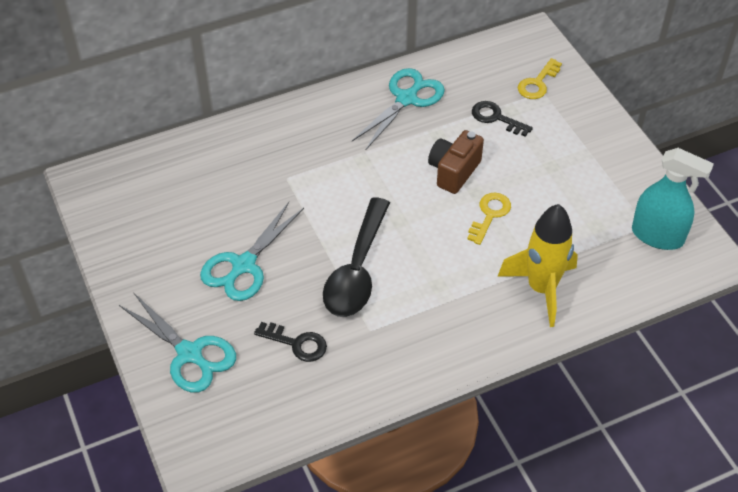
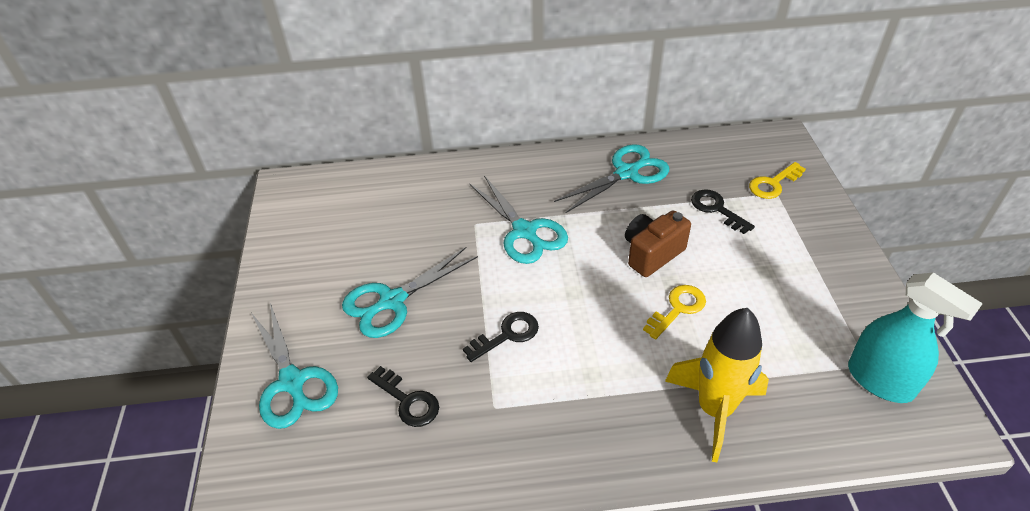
camera: 20 degrees right, 5 degrees down
black spoon [323,197,390,317] -> black key [463,312,539,362]
none -> turquoise scissors [469,175,568,264]

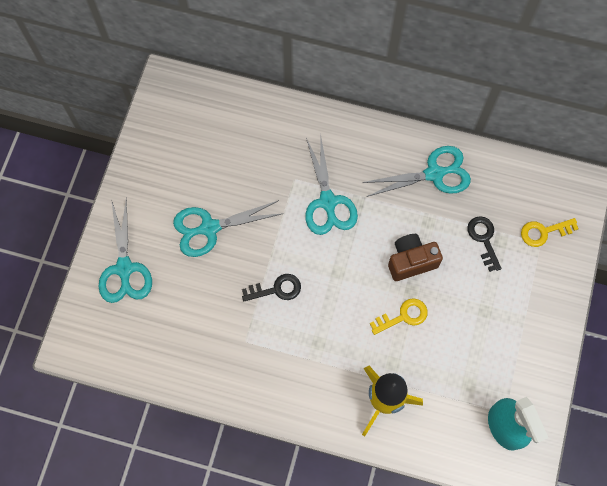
camera: 20 degrees right, 25 degrees up
black key [367,366,439,427] -> none

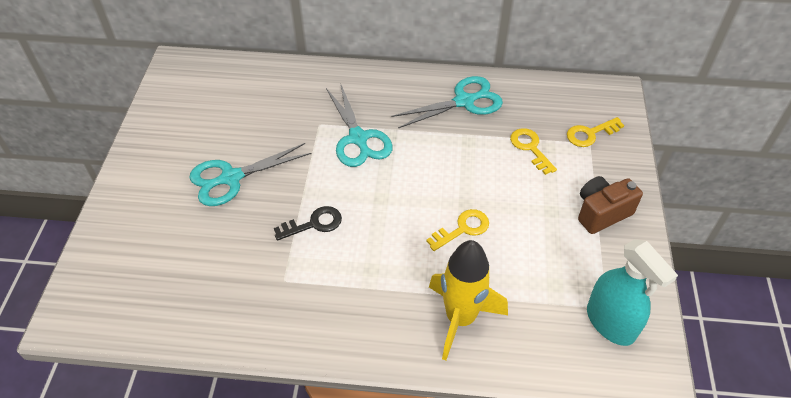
camera: 10 degrees left, 20 degrees down
turquoise scissors [98,197,152,303] -> none
brown camera [388,234,443,281] -> brown camera moved to [578,176,643,234]
black key [467,216,501,272] -> yellow key [510,128,557,175]

